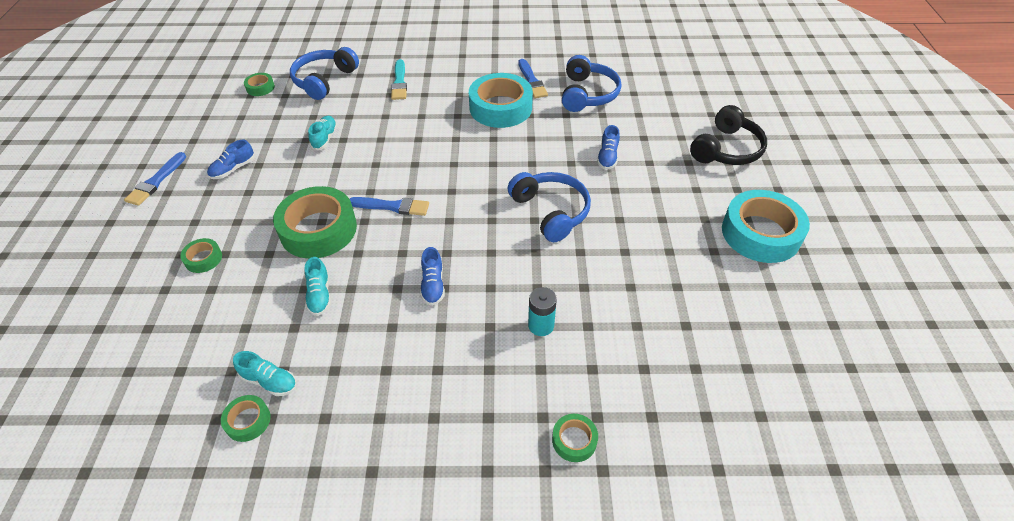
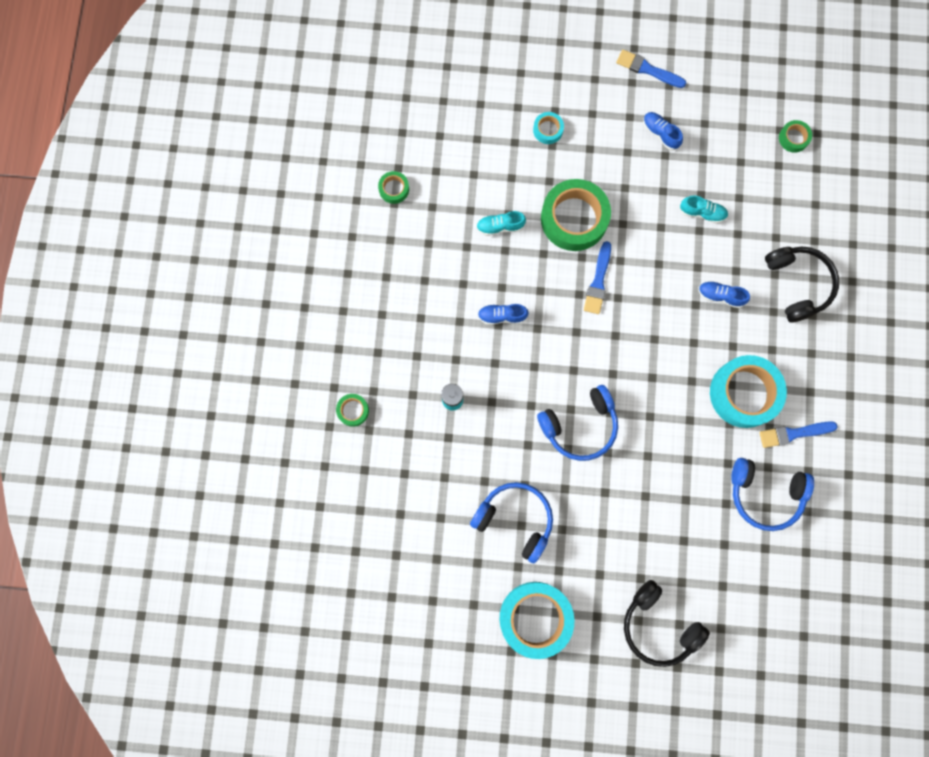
camera: 95 degrees right, 30 degrees up
green tape [180,238,222,273] -> turquoise tape [533,112,564,144]
turquoise shoe [233,351,297,396] -> none
blue headphones [290,47,359,100] -> blue headphones moved to [470,482,553,563]
turquoise brush [391,59,407,100] -> black headphones [765,246,839,323]
blue shoe [597,125,620,170] -> blue shoe moved to [698,281,750,308]

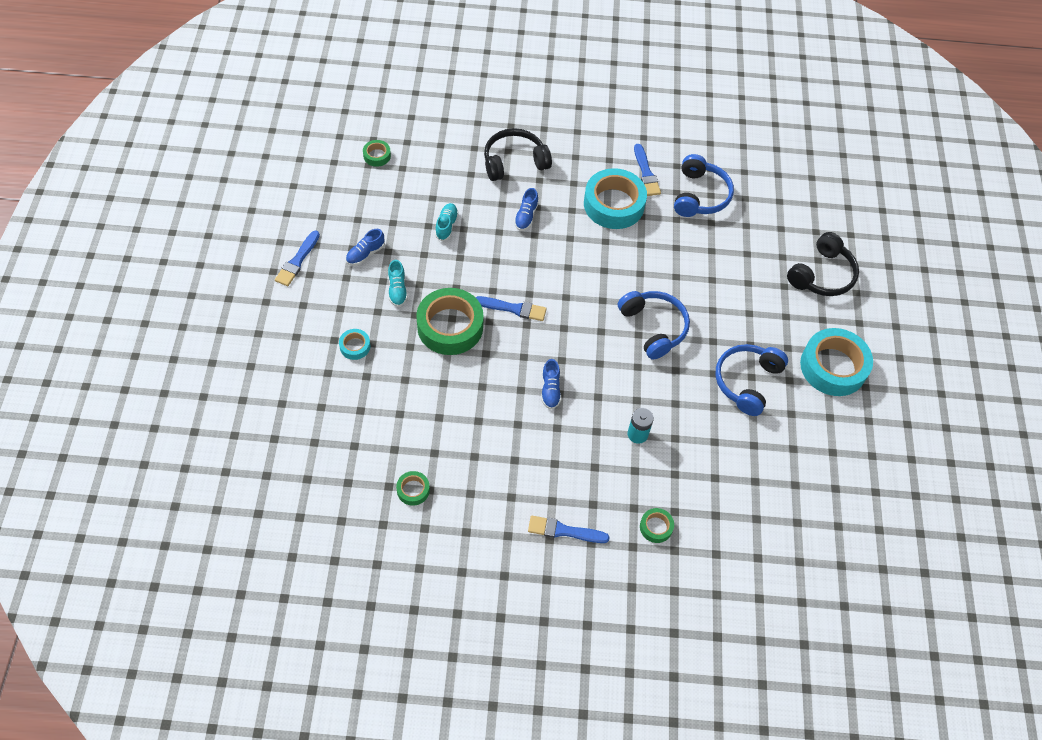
camera: 95 degrees left, 20 degrees down
turquoise shoe [476,211,526,236] -> turquoise shoe moved to [388,260,408,307]
none -> blue brush [528,516,609,543]

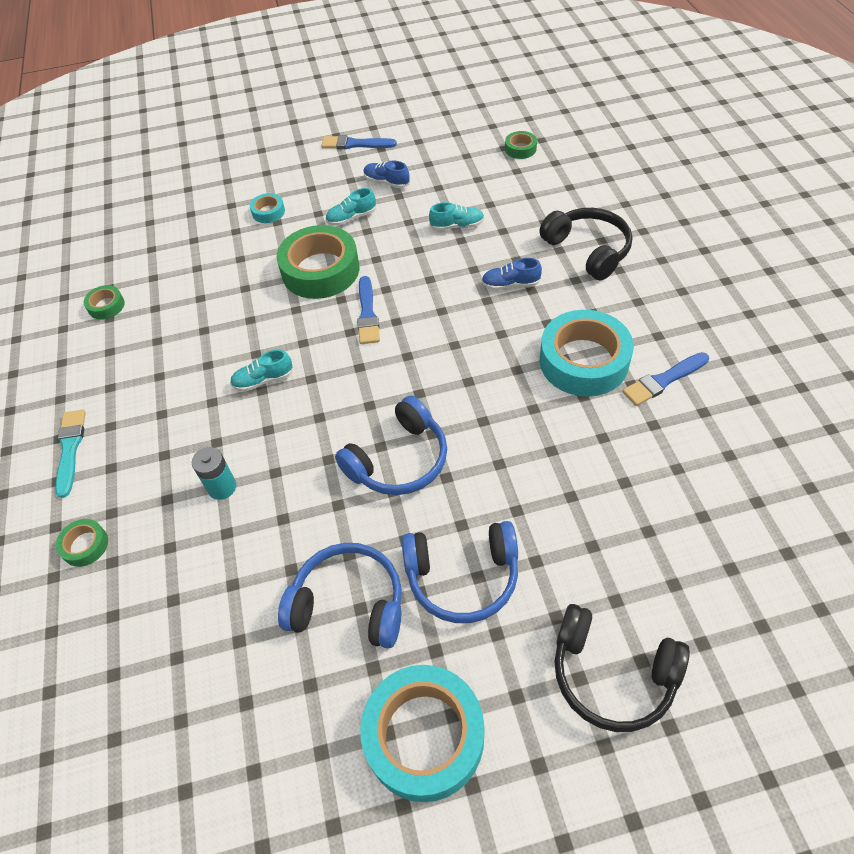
camera: 80 degrees right, 5 degrees down
blue brush [528,516,609,543] -> turquoise brush [55,410,86,498]
blue shoe [541,359,561,409] -> turquoise shoe [230,350,293,392]
blue headphones [674,154,734,217] -> blue headphones moved to [402,521,518,623]

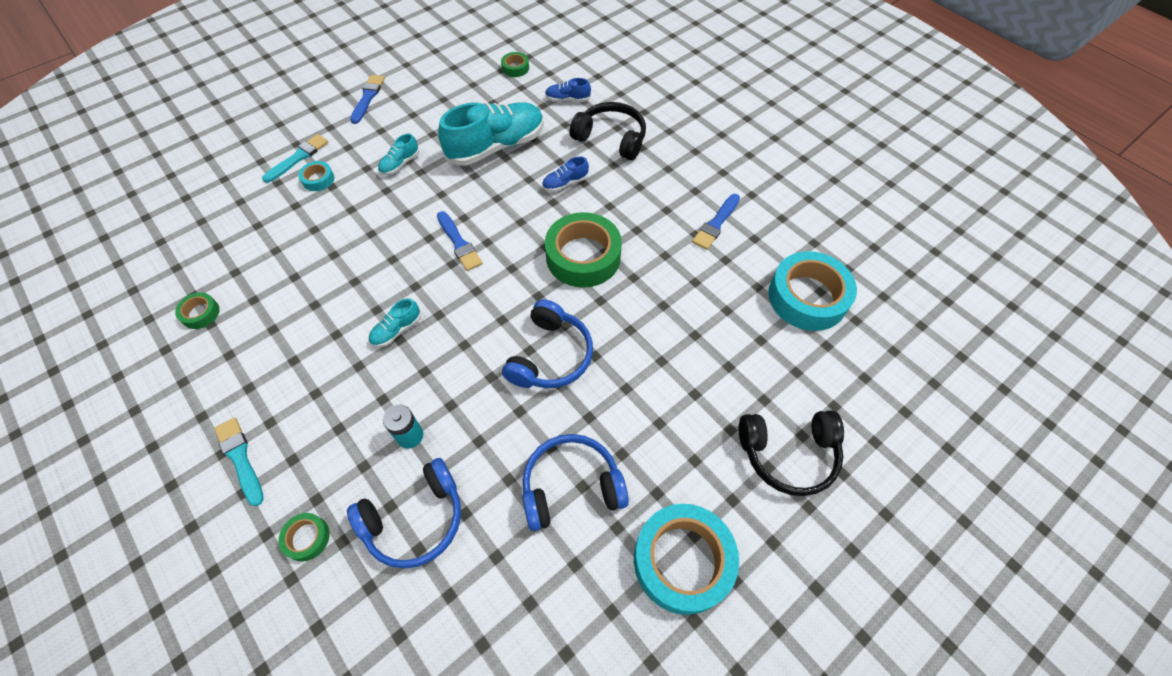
camera: 30 degrees left, 5 degrees up
green tape [277,225,359,299] -> green tape moved to [545,212,622,288]
blue brush [321,135,397,149] -> blue brush turned 120 degrees clockwise [350,75,385,124]
blue shoe [364,160,410,188] -> blue shoe moved to [545,78,591,102]
blue headphones [402,521,518,623] -> blue headphones moved to [347,458,461,568]
turquoise shoe [429,202,484,231] -> turquoise shoe [438,102,544,166], size x2.25
turquoise tape [540,310,634,397] -> turquoise tape moved to [768,251,857,331]
none -> turquoise brush [262,134,329,183]

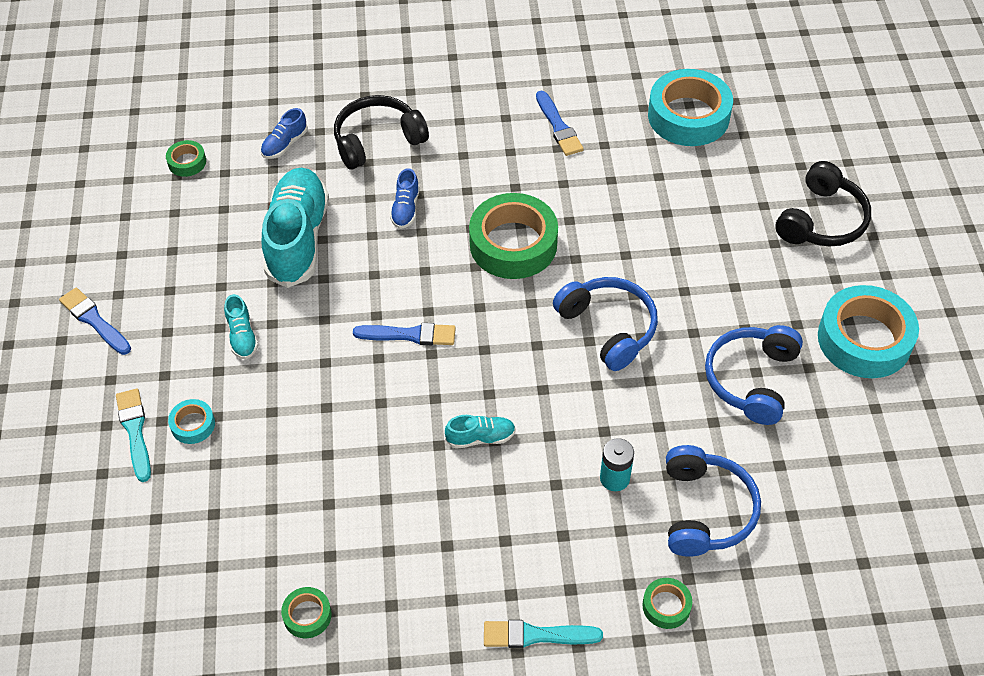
camera: 55 degrees left, 5 degrees down
turquoise shoe [369,298,421,347] -> turquoise shoe turned 90 degrees counterclockwise [445,415,516,449]

